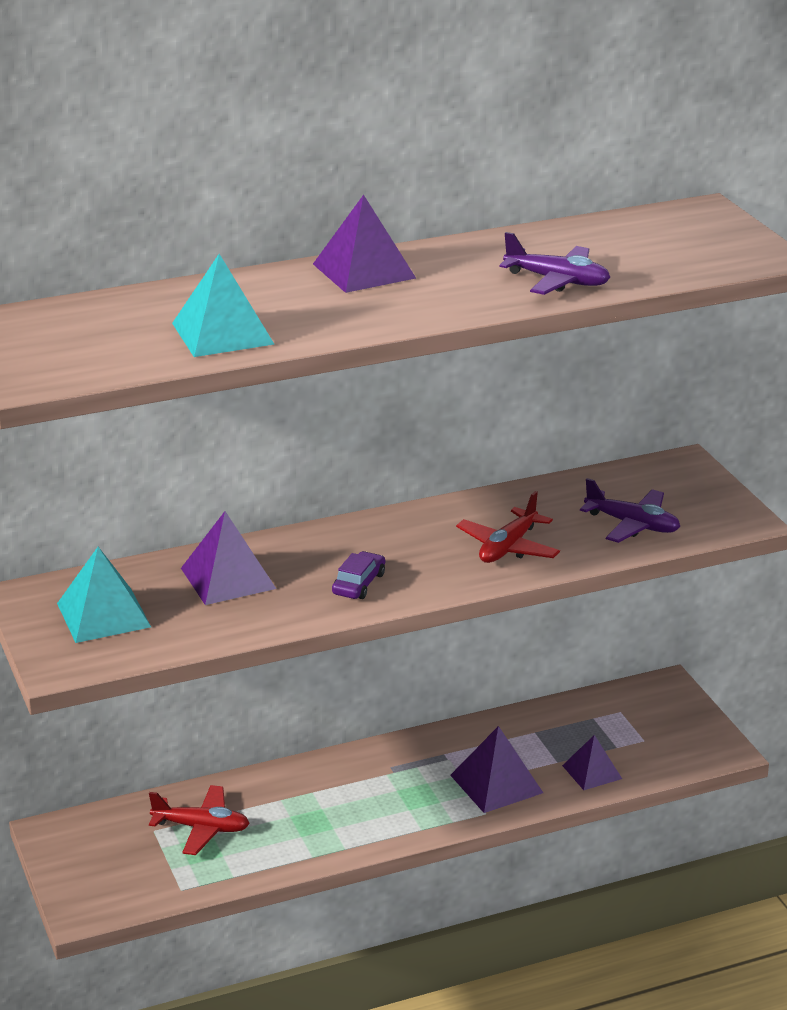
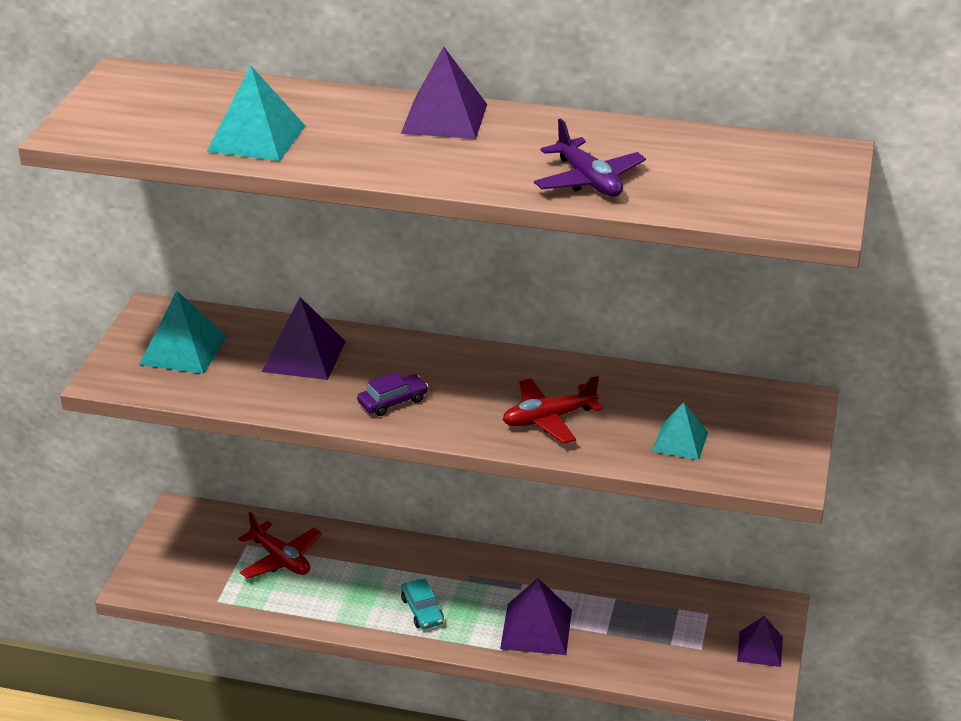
camera: 35 degrees right, 5 degrees up
purple pyramid [562,735,622,790] -> purple pyramid moved to [737,616,783,667]
purple plane [580,478,680,543] -> turquoise pyramid [652,402,708,460]
none -> turquoise car [401,579,444,629]

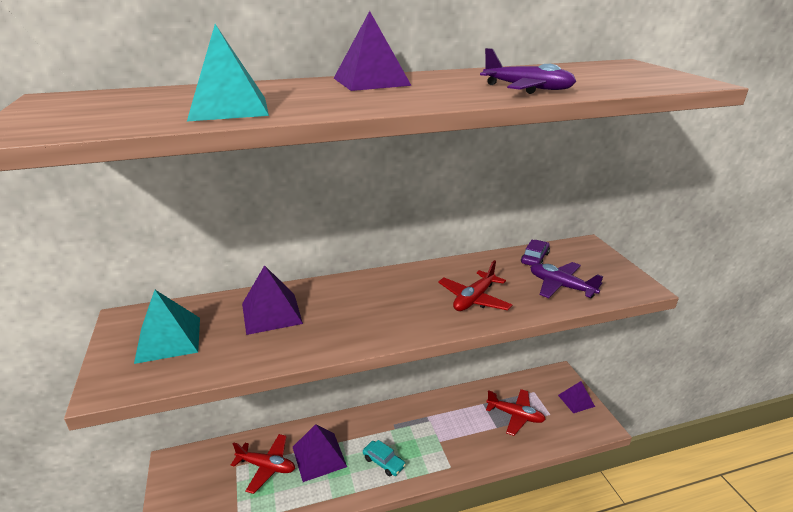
camera: 30 degrees left, 5 degrees down
purple car [357,372,428,416] -> purple car moved to [521,240,550,266]
purple pyramid [500,578,572,655] -> purple pyramid moved to [293,424,347,482]
turquoise pyramid [652,402,708,460] -> purple plane [530,262,603,298]
none -> red plane [486,389,546,436]

